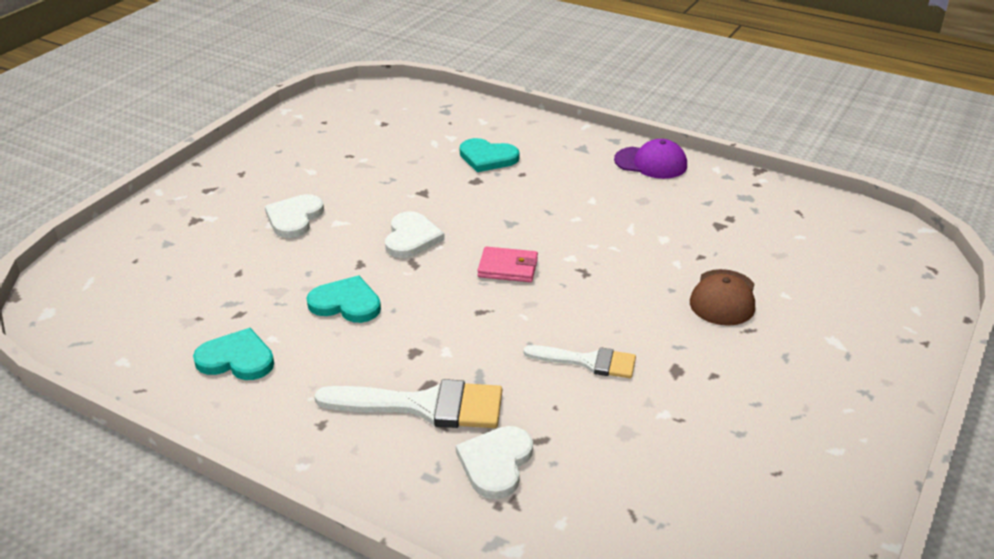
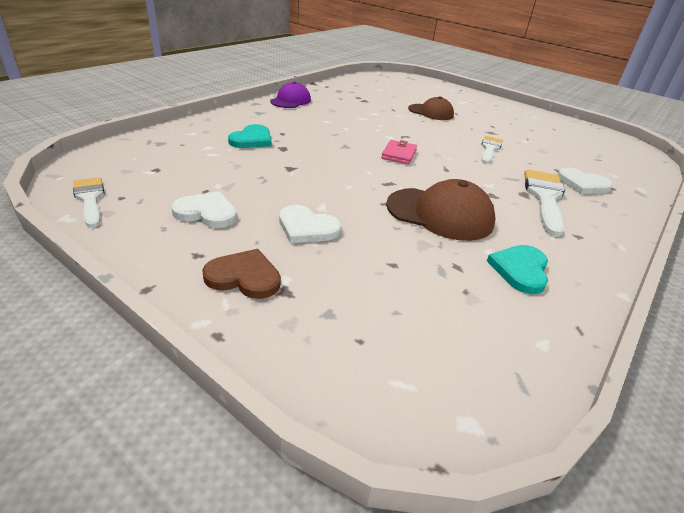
camera: 85 degrees left, 0 degrees up
turquoise heart [307,276,381,323] -> brown cap [386,179,495,241]
white heart [385,211,445,258] -> white heart moved to [171,191,237,228]
none -> white brush [73,177,104,228]
none -> brown heart [202,249,281,299]

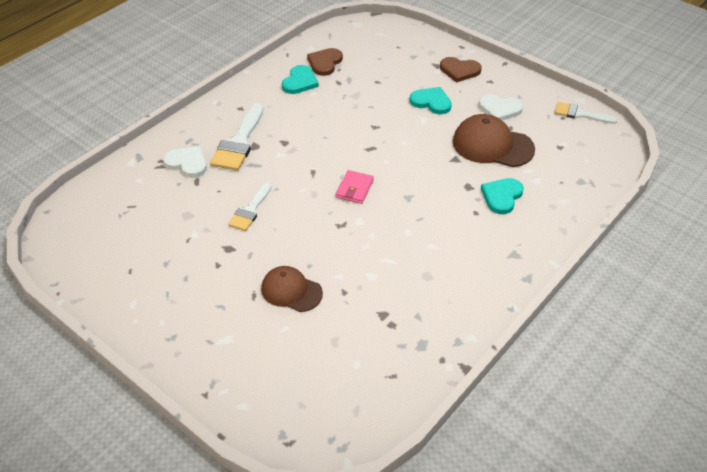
camera: 175 degrees left, 10 degrees up
white brush [73,177,104,228] -> white brush turned 135 degrees clockwise [555,102,618,124]
purple cap [270,82,311,108] -> none
white heart [279,205,341,243] -> turquoise heart [409,87,452,114]
brown cap [386,179,495,241] -> brown cap moved to [453,114,535,167]
none -> brown heart [307,48,343,76]

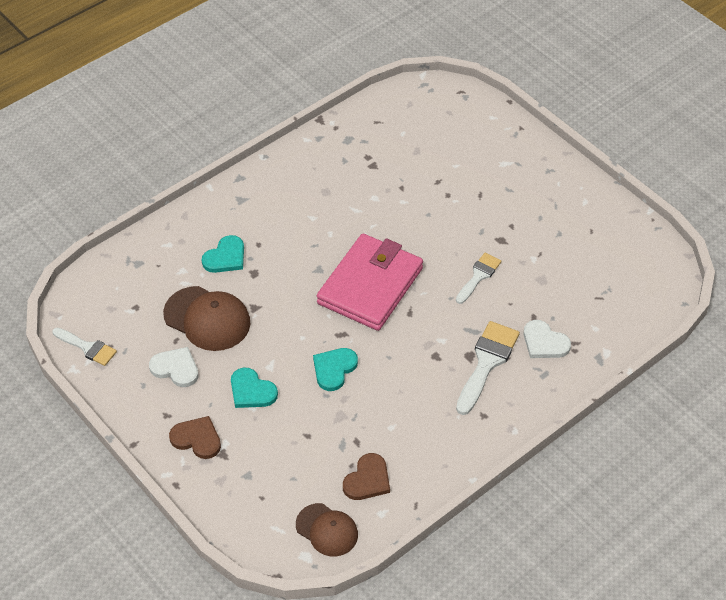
camera: 170 degrees left, 5 degrees up
brown cap [261,266,323,312] -> brown cap moved to [296,503,358,556]
turquoise heart [282,65,319,94] -> turquoise heart moved to [313,348,358,391]
pink wallet [336,170,374,204] -> pink wallet [317,234,423,331], size x2.45

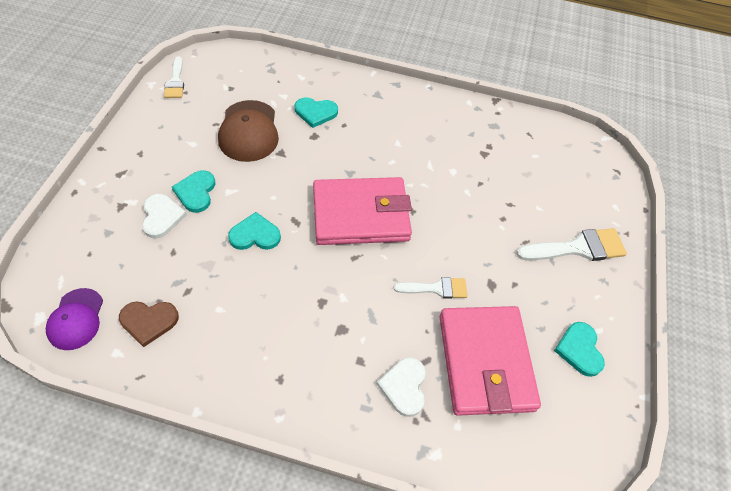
camera: 50 degrees right, 5 degrees up
white heart [149,347,199,387] -> white heart moved to [142,194,187,238]
brown heart [169,416,221,459] -> none
brown cap [296,503,358,556] -> purple cap [46,288,103,350]
white brush [456,321,520,415] -> white brush moved to [516,228,627,261]
none -> pink wallet [440,306,541,416]
none -> turquoise heart [554,322,605,377]

